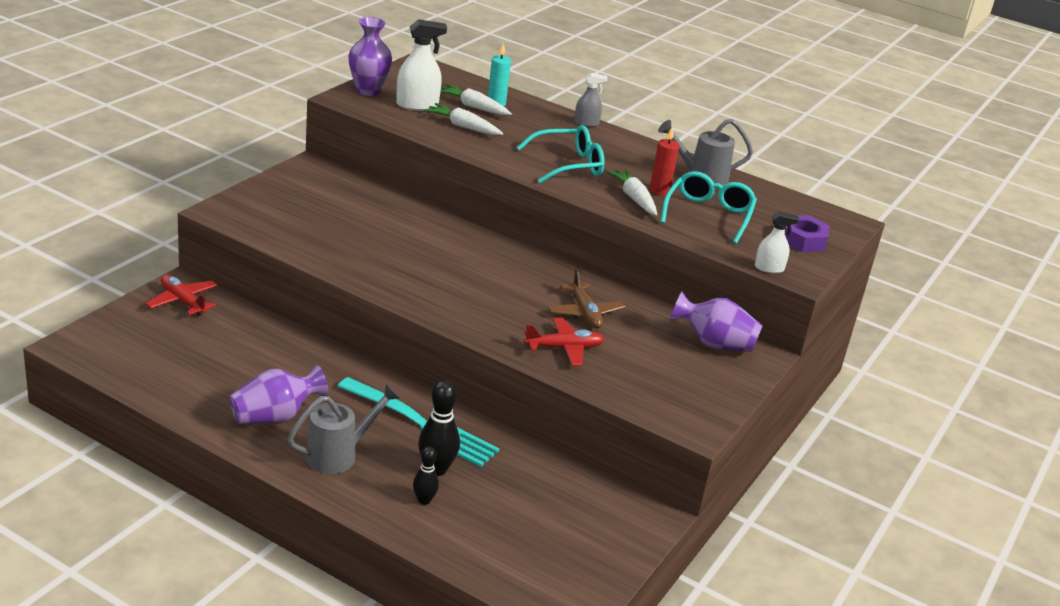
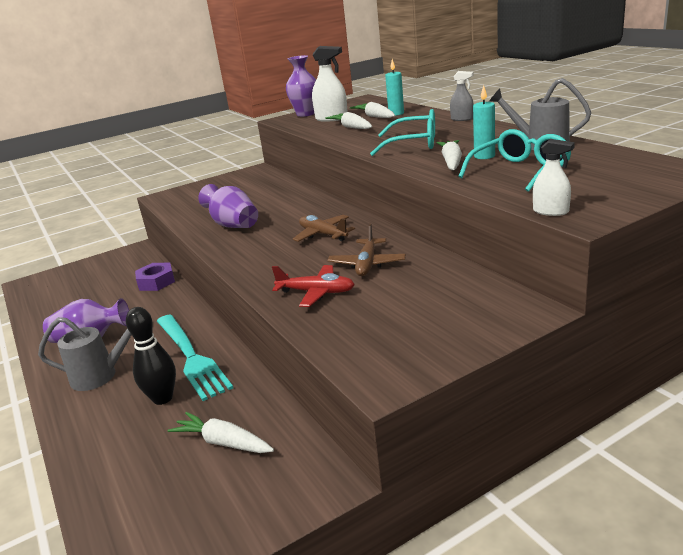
camera: 35 degrees right, 5 degrees down
red plane [146,275,218,316] -> none
black bowling pin [413,446,439,505] -> none
red candle [650,127,679,196] -> turquoise candle [473,85,495,159]
purple vase [670,291,763,352] -> purple vase moved to [198,184,258,228]
purple nut [785,215,830,252] -> purple nut moved to [135,263,175,291]
none -> white carrot [168,412,274,453]
none -> brown plane [293,215,355,242]

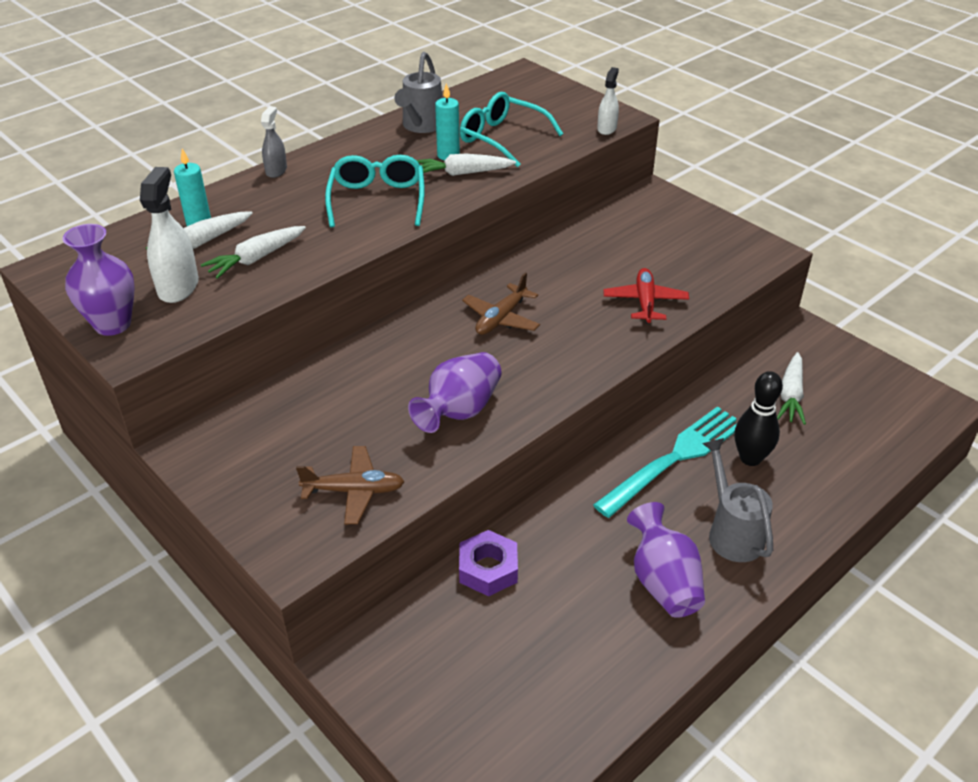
camera: 105 degrees left, 15 degrees up
brown plane [327,224,406,276] -> brown plane moved to [296,446,405,524]

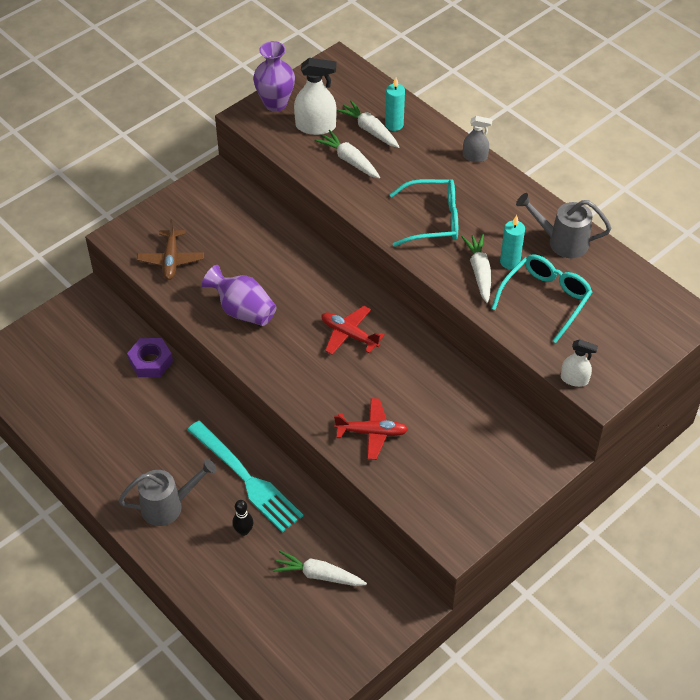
camera: 90 degrees right, 10 degrees up
brown plane [462,272,540,335] -> red plane [321,306,385,355]
purple vase [627,502,705,618] -> none
black bowling pin [734,371,783,466] -> black bowling pin [232,500,254,536], size x0.60

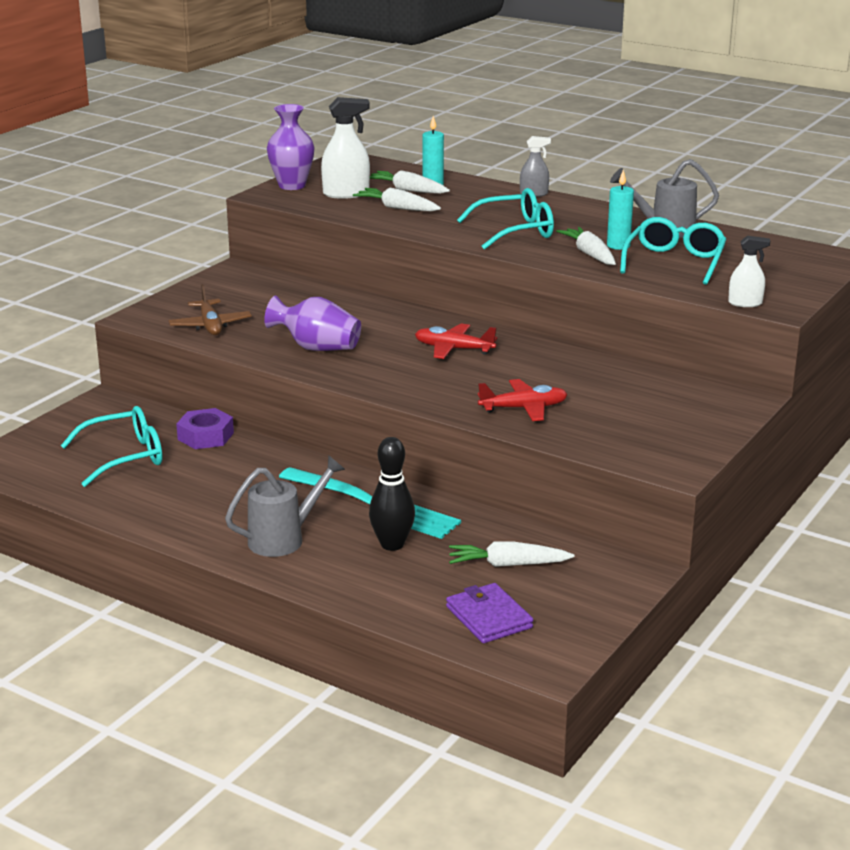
camera: 15 degrees left, 25 degrees down
black bowling pin [232,500,254,536] -> black bowling pin [369,437,415,551], size x1.66
none -> turquoise glasses [61,406,163,487]
none -> purple wallet [446,583,533,643]

